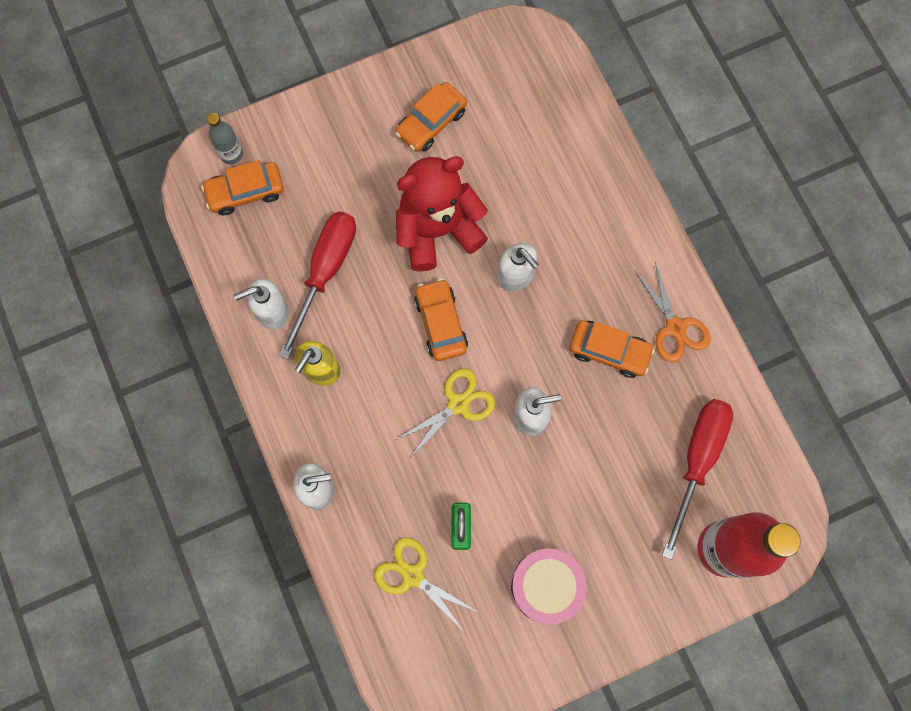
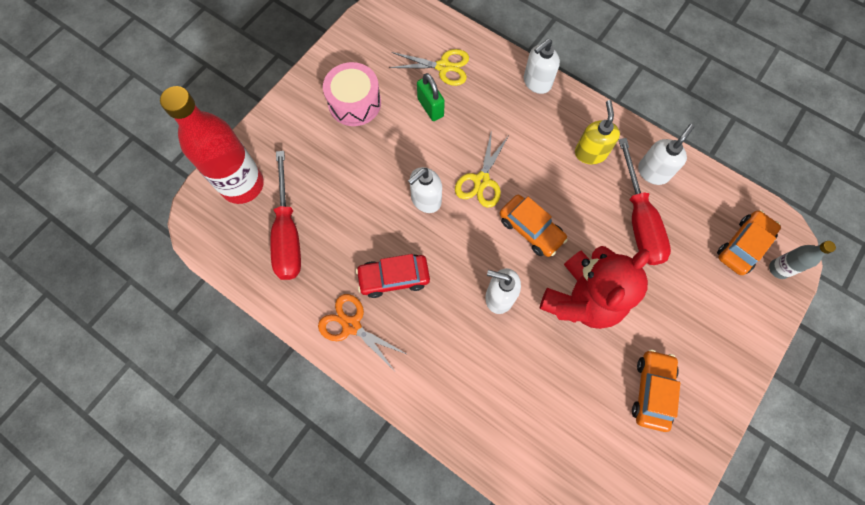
camera: 150 degrees right, 5 degrees down
orange car [569,320,655,378] -> red car [356,254,430,298]

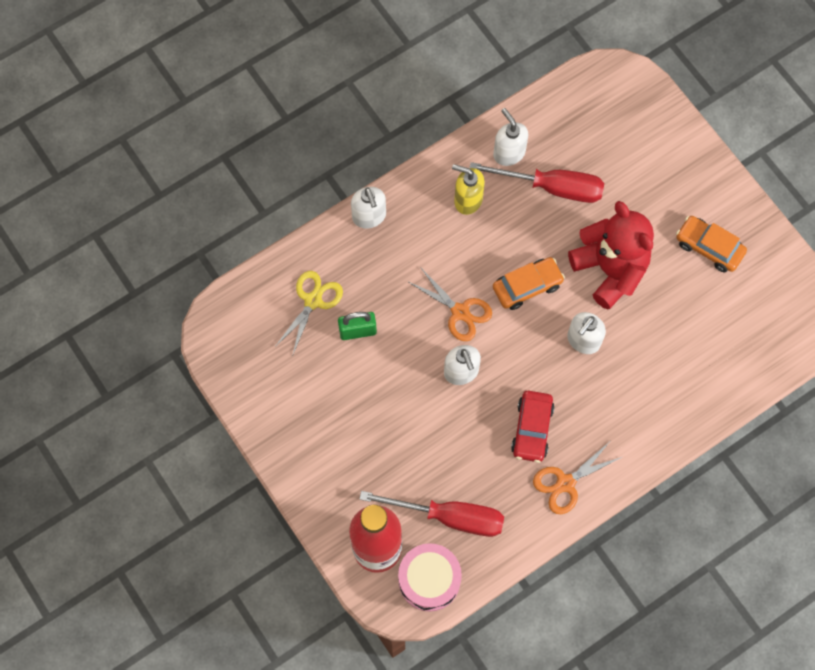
camera: 70 degrees left, 0 degrees up
pink drum [323,62,381,126] -> pink drum moved to [398,543,462,611]
yellow scissors [455,130,509,208] -> orange scissors [407,268,492,341]
orange car [717,210,781,275] -> none
grey bottle [769,241,836,279] -> none

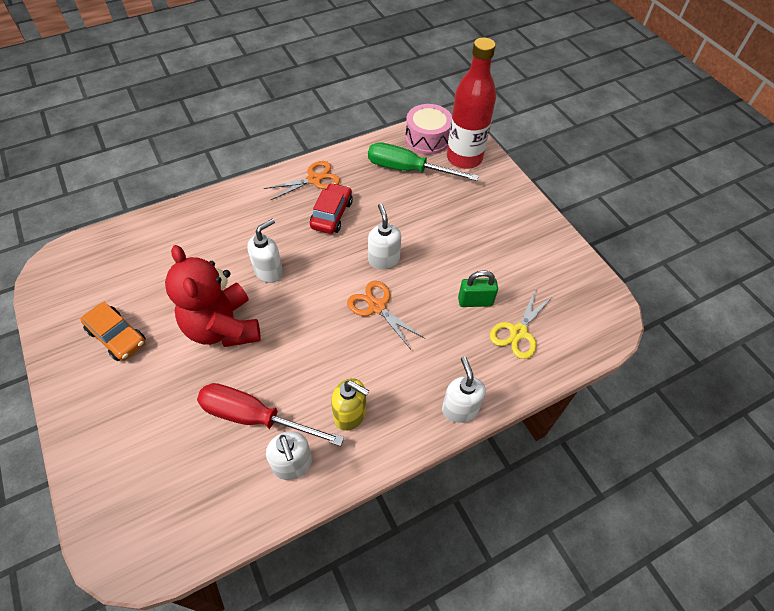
camera: 175 degrees left, 15 degrees down
red screwdriver [359,491,504,537] -> green screwdriver [368,142,479,181]
orange car [493,257,565,310] -> none

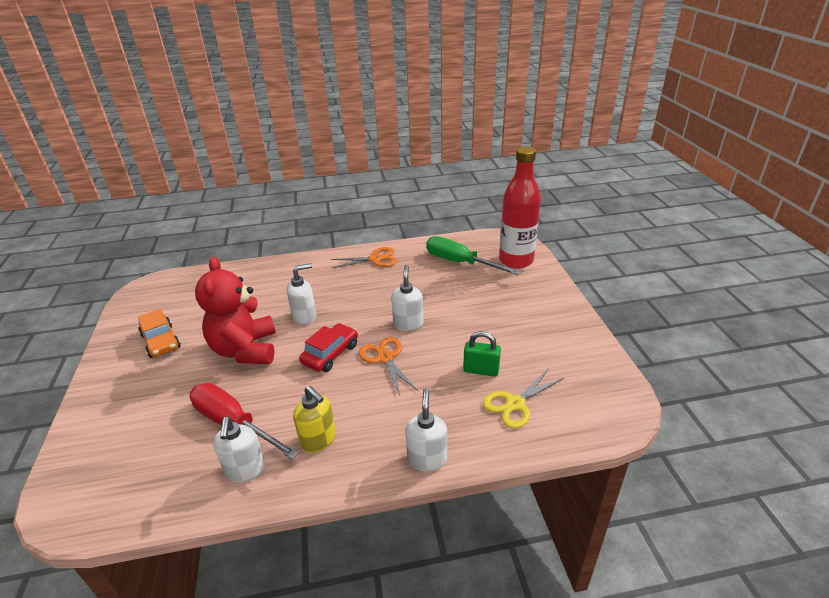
camera: 20 degrees right, 20 degrees down
red car [310,183,353,234] -> red car moved to [299,323,358,372]
pink drum [405,104,452,155] -> none

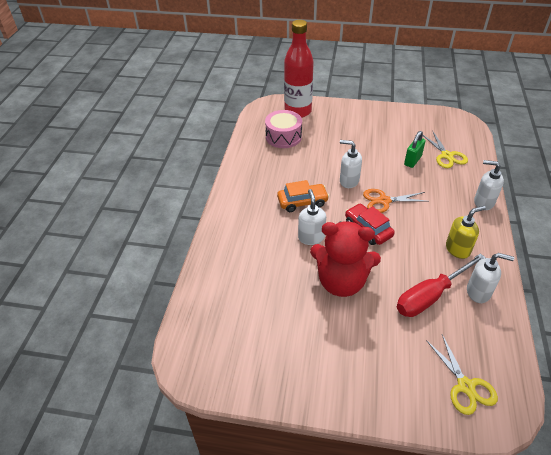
camera: 70 degrees left, 10 degrees up
orange car [138,309,181,358] -> orange car moved to [277,180,329,212]
orange scissors [331,247,397,268] -> none
green screwdriver [426,236,521,275] -> pink drum [265,110,302,148]
none -> yellow scissors [426,335,498,415]

